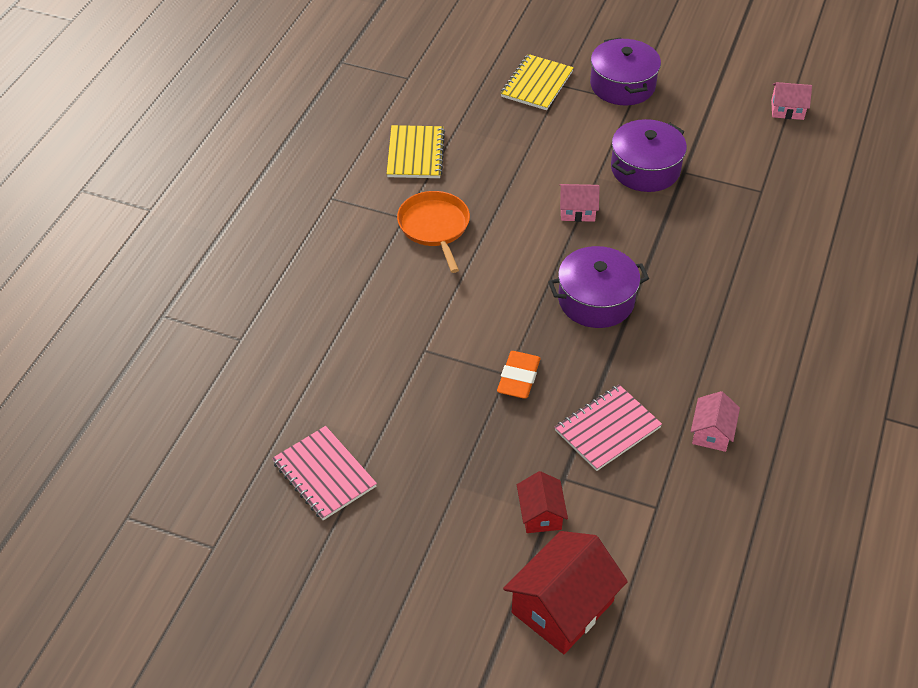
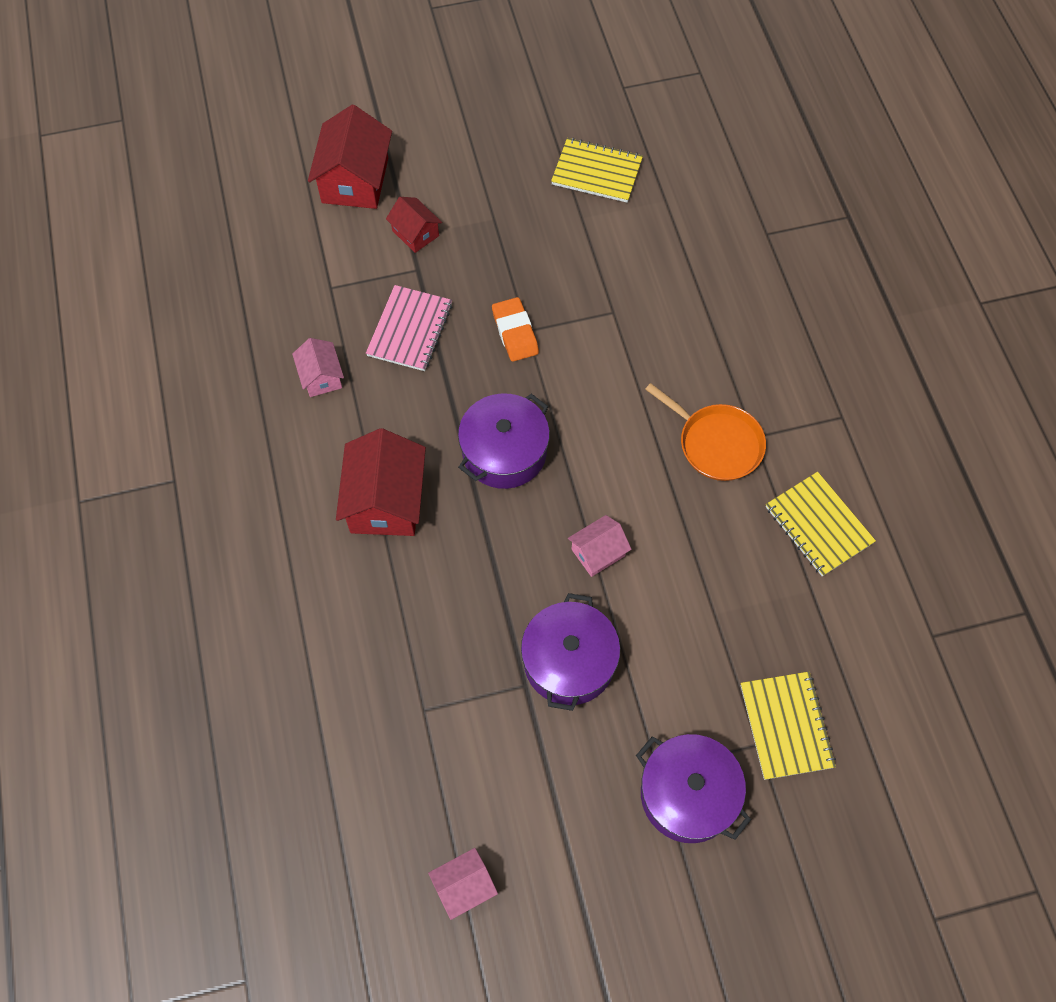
camera: 145 degrees right, 15 degrees up
pink notebook [272,426,377,520] -> yellow notebook [551,138,643,203]
none -> red house [336,428,426,536]

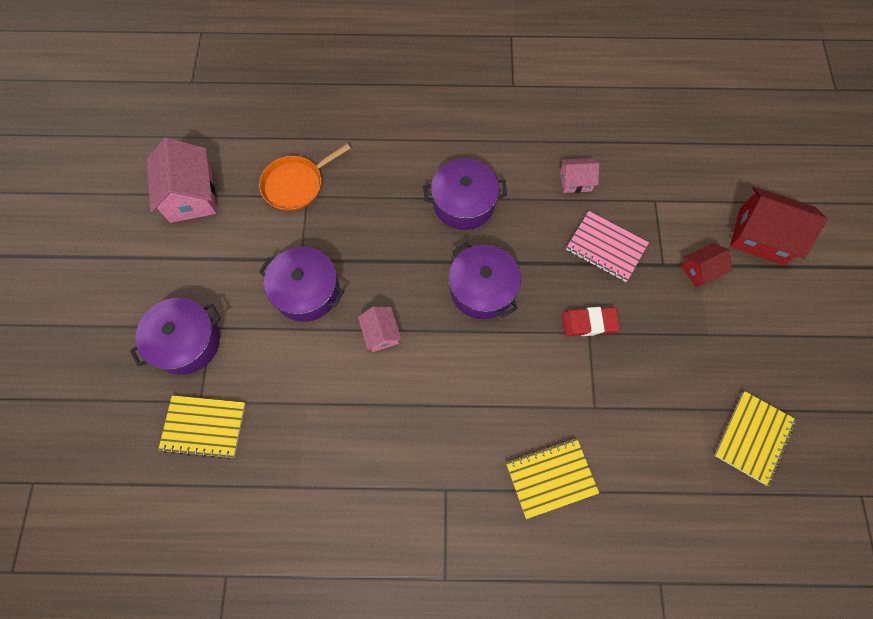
camera: 105 degrees right, 5 degrees up
red house [336,428,426,536] -> purple pot [423,158,507,230]
pink house [428,848,498,920] -> pink house [147,138,216,223], size x1.83
orange eraser [492,297,539,362] -> red eraser [562,307,620,336]
orange pan [645,383,766,481] -> orange pan moved to [259,144,351,211]
yellow notebook [766,472,876,577] -> yellow notebook moved to [506,438,599,519]

